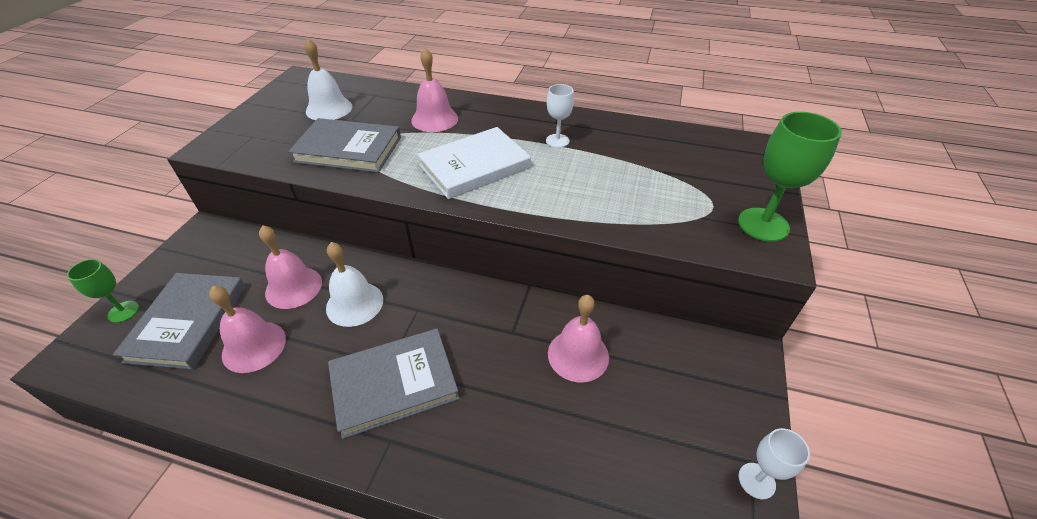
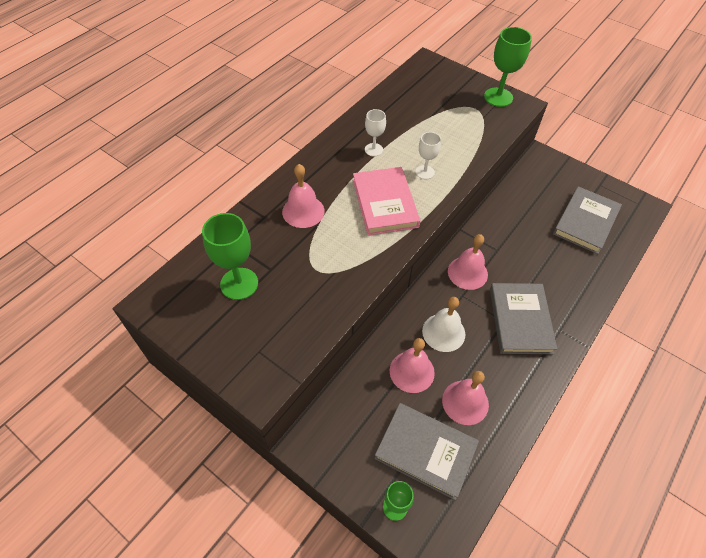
camera: 70 degrees left, 10 degrees up
grey book [288,118,401,173] -> grey book moved to [553,186,622,254]
white bell [304,39,352,120] -> green goblet [202,213,258,300]
white book [417,127,531,199] -> pink book [353,167,421,235]
pink bell [548,295,609,382] -> pink bell moved to [448,234,488,290]
white goblet [738,428,810,500] -> white goblet moved to [416,132,441,179]

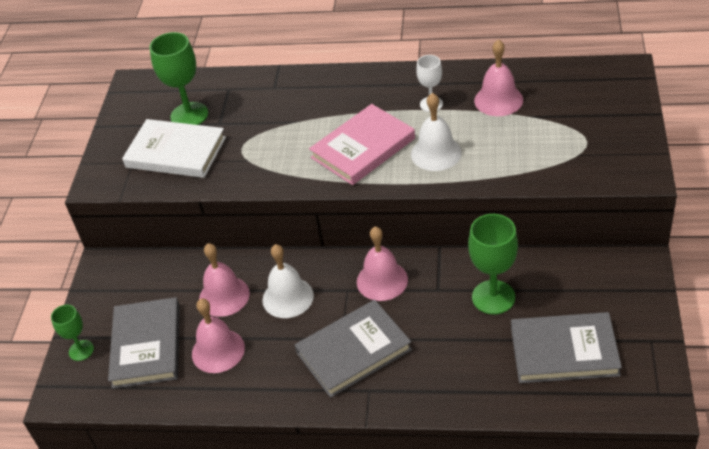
camera: 65 degrees right, 10 degrees down
pink bell [282,164,325,228] -> pink bell moved to [474,39,523,116]
white goblet [416,132,441,179] -> white bell [411,93,462,171]
green goblet [484,27,532,107] -> green goblet moved to [468,214,518,315]
none -> white book [122,119,226,178]

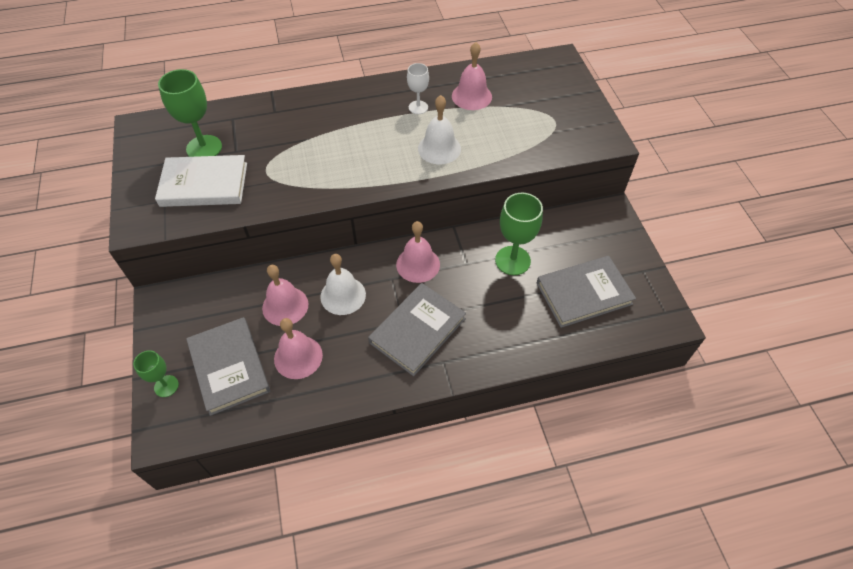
camera: 25 degrees left, 10 degrees up
pink book [309,104,415,185] -> none

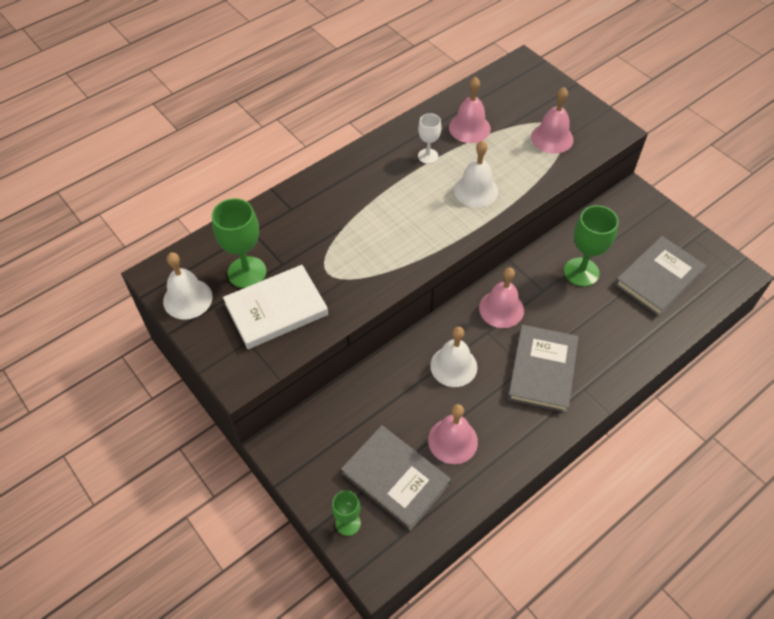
camera: 25 degrees left, 0 degrees up
pink bell [262,265,308,326] -> pink bell moved to [531,87,574,154]
none -> white bell [163,252,212,320]

